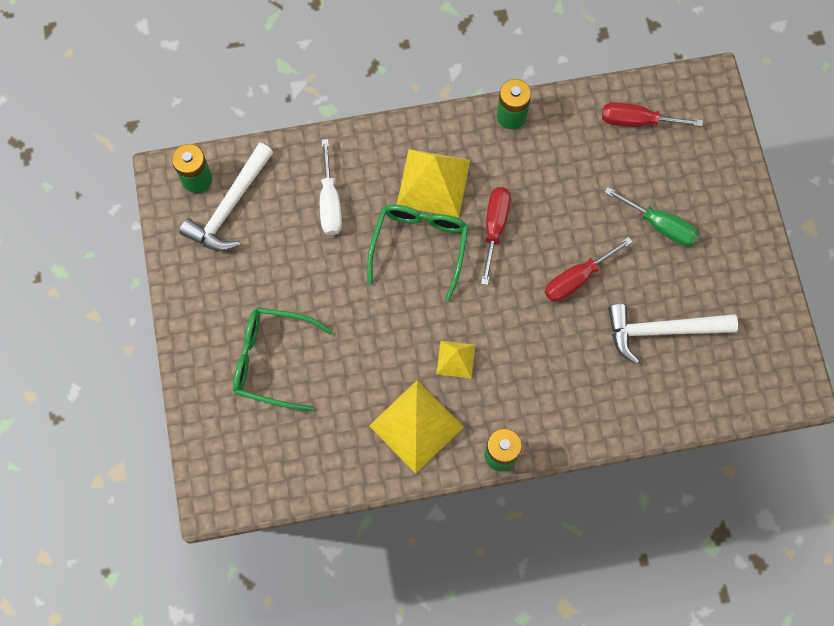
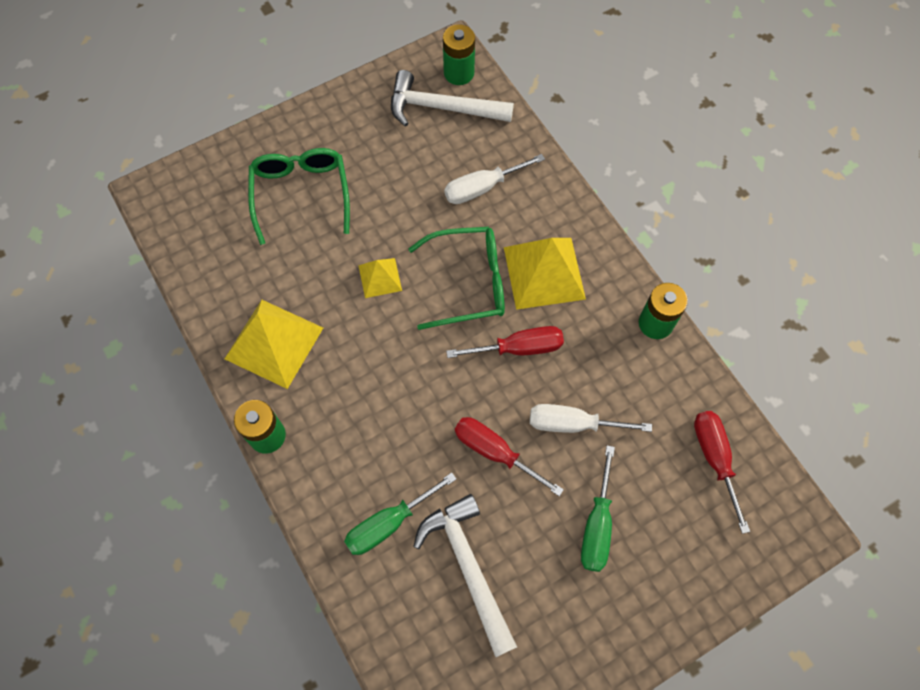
camera: 70 degrees right, 5 degrees down
yellow pyramid [436,341,475,379] -> yellow pyramid moved to [358,258,402,298]
none -> green screwdriver [344,473,456,555]
none -> white screwdriver [530,404,652,433]

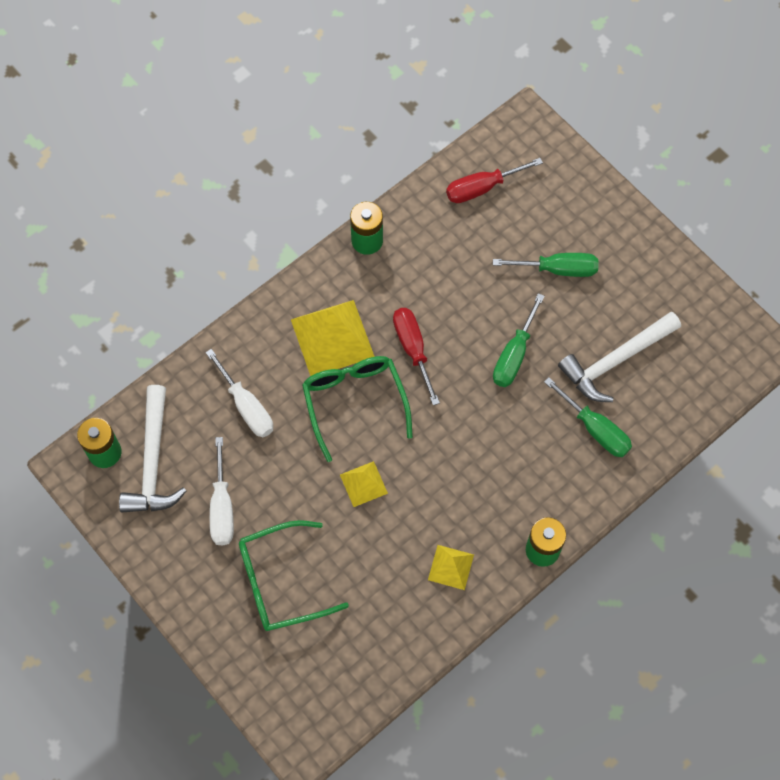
camera: 100 degrees left, 0 degrees up
yellow pyramid [225,300,323,389] -> yellow pyramid [428,545,474,590], size x0.53
red screwdriver [455,417,564,496] -> green screwdriver [493,293,545,387]
white screwdriver [530,404,652,433] -> white screwdriver moved to [210,437,234,545]

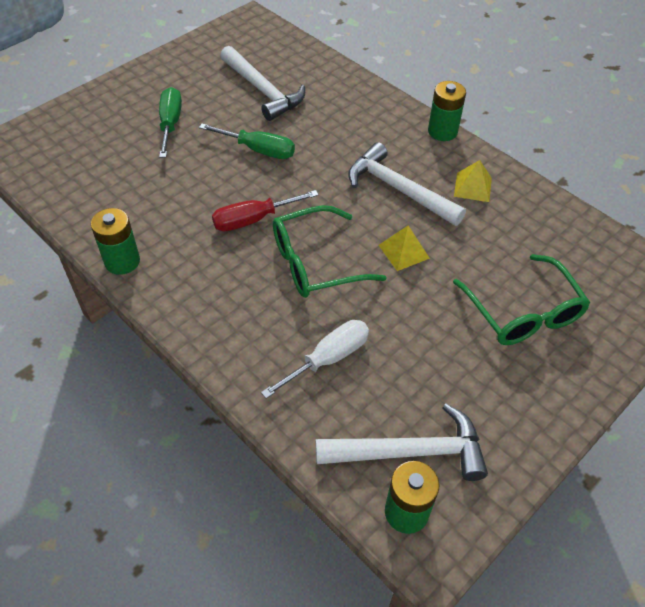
camera: 95 degrees left, 15 degrees down
white screwdriver [210,437,234,545] -> none
yellow pyramid [291,300,375,376] -> none
red screwdriver [446,158,543,203] -> none
green screwdriver [544,377,632,457] -> none
none -> white hammer [348,142,466,226]

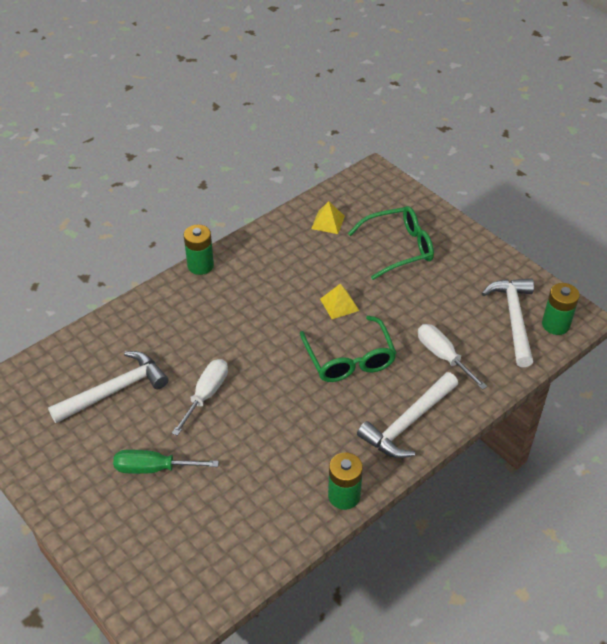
camera: 85 degrees left, 5 degrees down
green screwdriver [199,124,295,159] -> white screwdriver [172,359,228,436]
red screwdriver [212,190,319,231] -> none
white hammer [348,142,466,226] -> white hammer moved to [357,372,458,458]
yellow pyramid [454,160,492,202] -> yellow pyramid moved to [311,201,345,234]

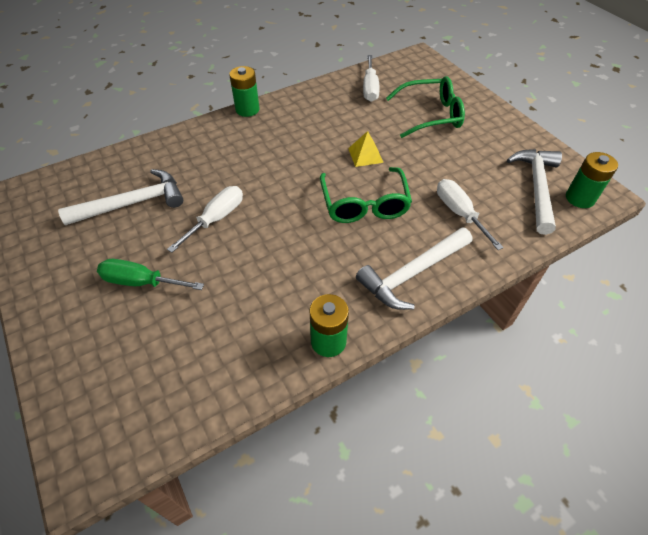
camera: 10 degrees right, 5 degrees up
yellow pyramid [311,201,345,234] -> white screwdriver [363,55,380,102]

